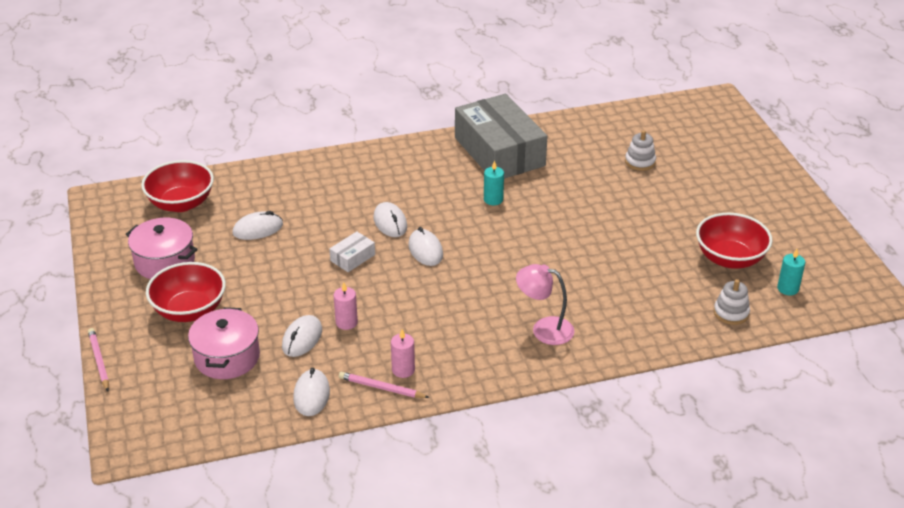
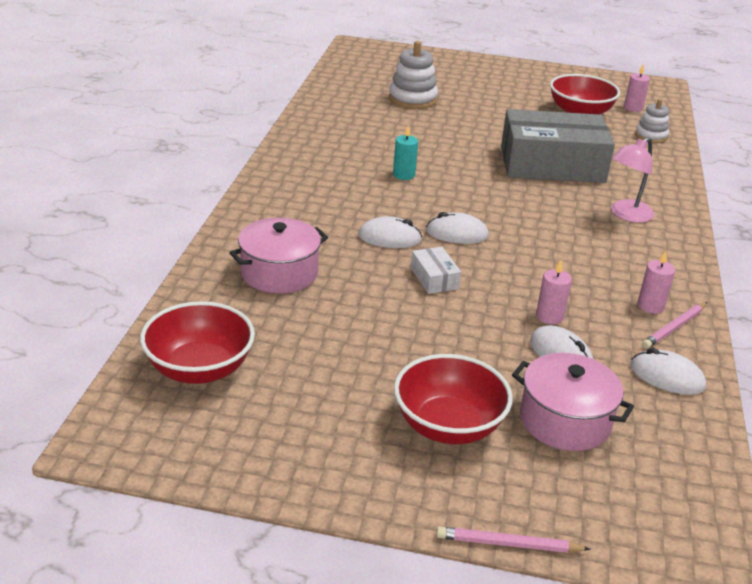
camera: 65 degrees left, 5 degrees down
pink pot [125,218,198,279] -> pink pot moved to [229,218,328,294]
white mouse [233,211,283,240] -> none
grey box [455,94,547,179] -> grey box moved to [501,109,615,183]
white stacking toy [625,130,656,171] -> white stacking toy [389,41,438,109], size x1.58
turquoise candle [777,249,805,295] -> pink candle [624,64,650,112]

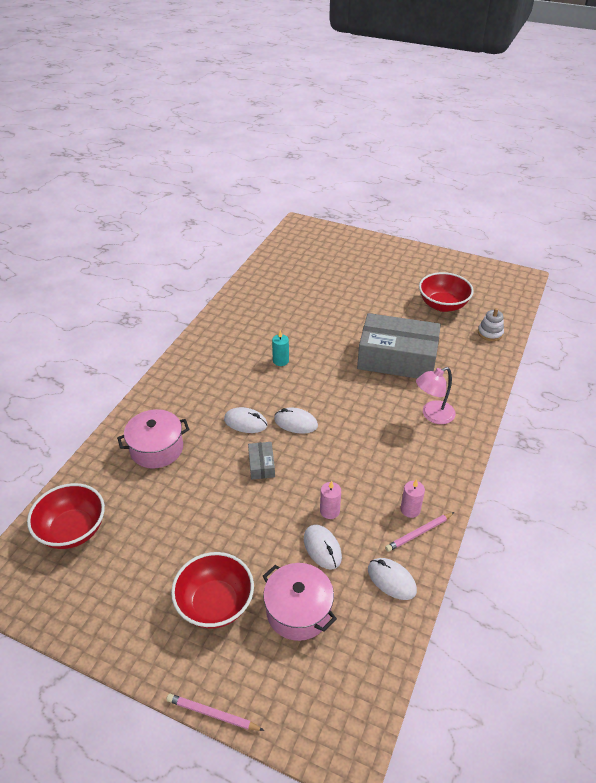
camera: 15 degrees right, 10 degrees up
white stacking toy [389,41,438,109] -> none
white box [411,247,461,294] -> grey box [248,442,275,480]
pink candle [624,64,650,112] -> none

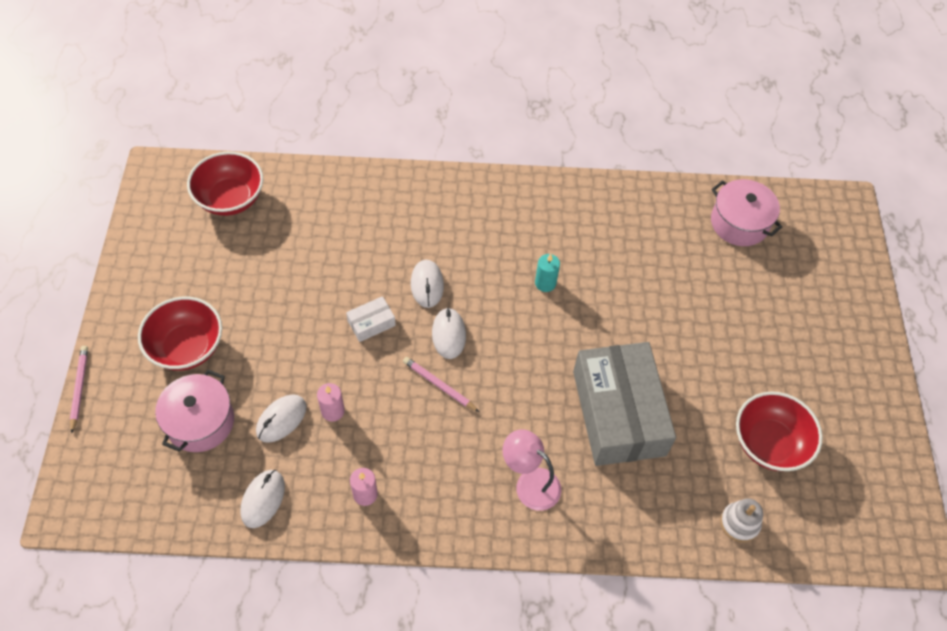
camera: 65 degrees right, 15 degrees up
pink pot [117,409,189,469] -> pink pot moved to [711,179,782,246]
grey box [248,442,275,480] -> white box [346,296,396,342]
pink pencil [385,512,455,552] -> pink pencil moved to [403,357,479,412]

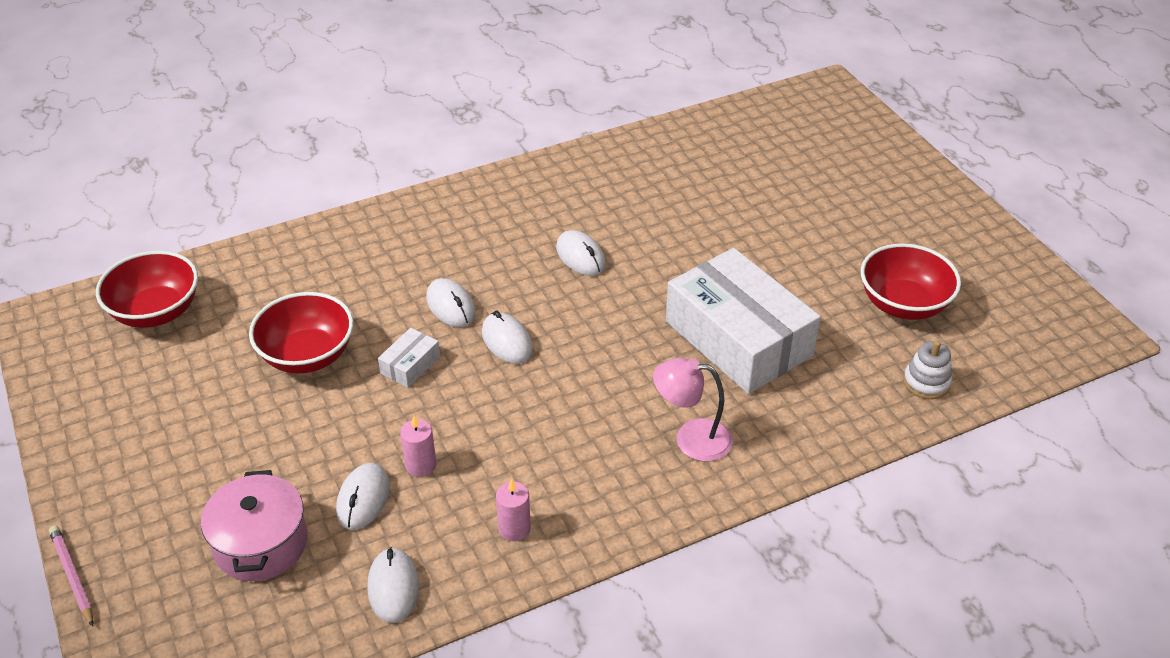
camera: 25 degrees left, 15 degrees down
red bowl [138,297,222,371] -> red bowl moved to [249,292,353,373]
pink pencil [403,357,479,412] -> none
turquoise candle [535,254,560,292] -> white mouse [556,230,606,276]
grey box [573,342,676,466] -> white box [666,248,821,394]
pink pot [711,179,782,246] -> none

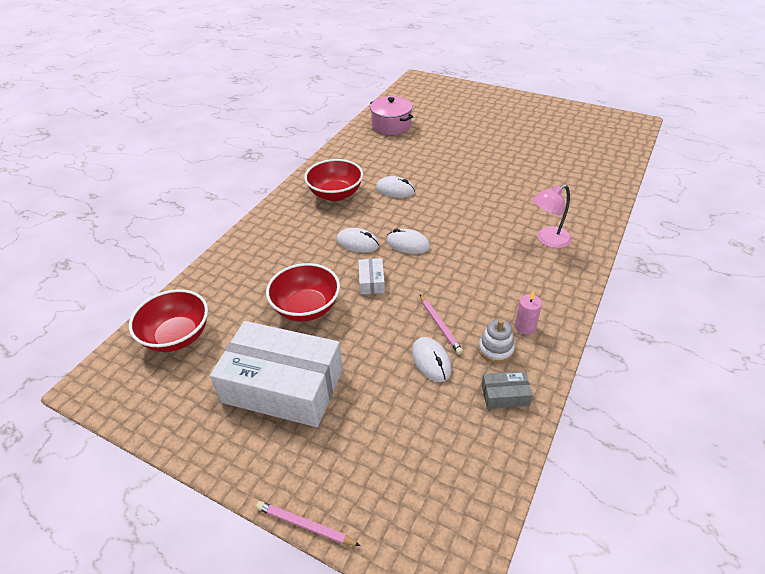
camera: 35 degrees left, 0 degrees up
pink pot [201,470,308,581] -> pink pot moved to [370,96,413,135]
white mouse [367,547,419,623] -> grey box [481,371,532,409]
pink candle [400,416,436,477] -> pink pencil [420,295,463,355]
white box [666,248,821,394] -> white box moved to [210,321,343,427]
red bowl [861,243,961,320] -> red bowl moved to [304,159,363,201]
white stacking toy [903,341,952,399] -> white stacking toy moved to [478,320,515,363]

